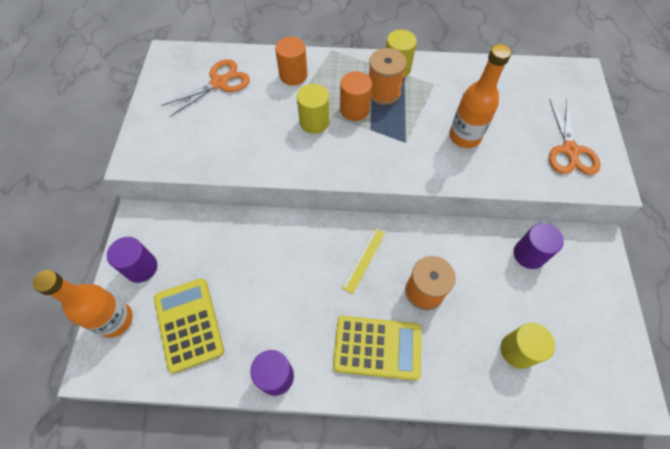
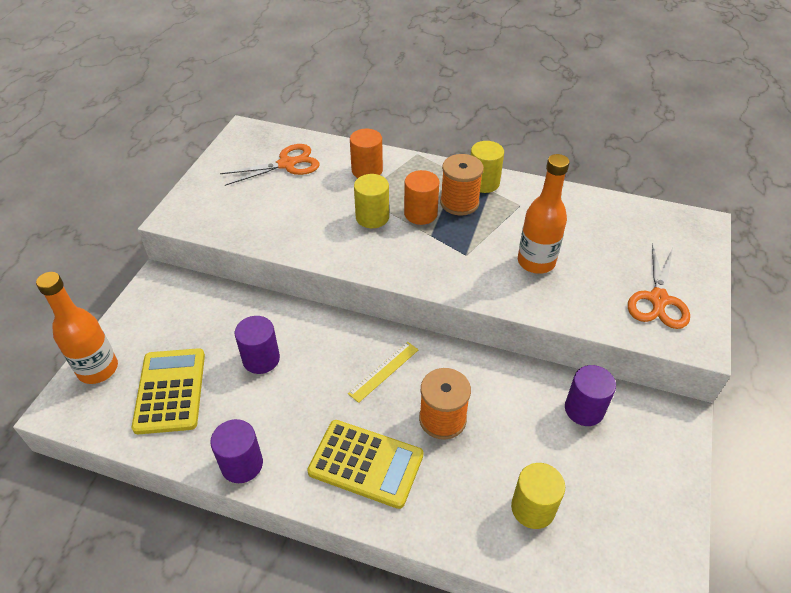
camera: 15 degrees right, 15 degrees down
purple cylinder [107,237,157,283] -> purple cylinder moved to [235,316,280,374]

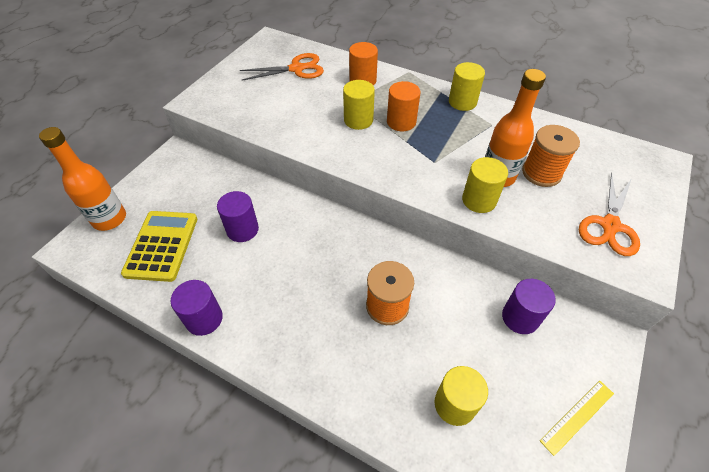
camera: 10 degrees right, 5 degrees up
yellow calculator [307,420,424,509] -> none
yellow ruler [348,342,418,403] -> yellow ruler moved to [540,381,614,456]
orange spool [440,154,484,216] -> orange spool moved to [522,125,580,187]
none -> yellow cylinder [462,157,508,213]

